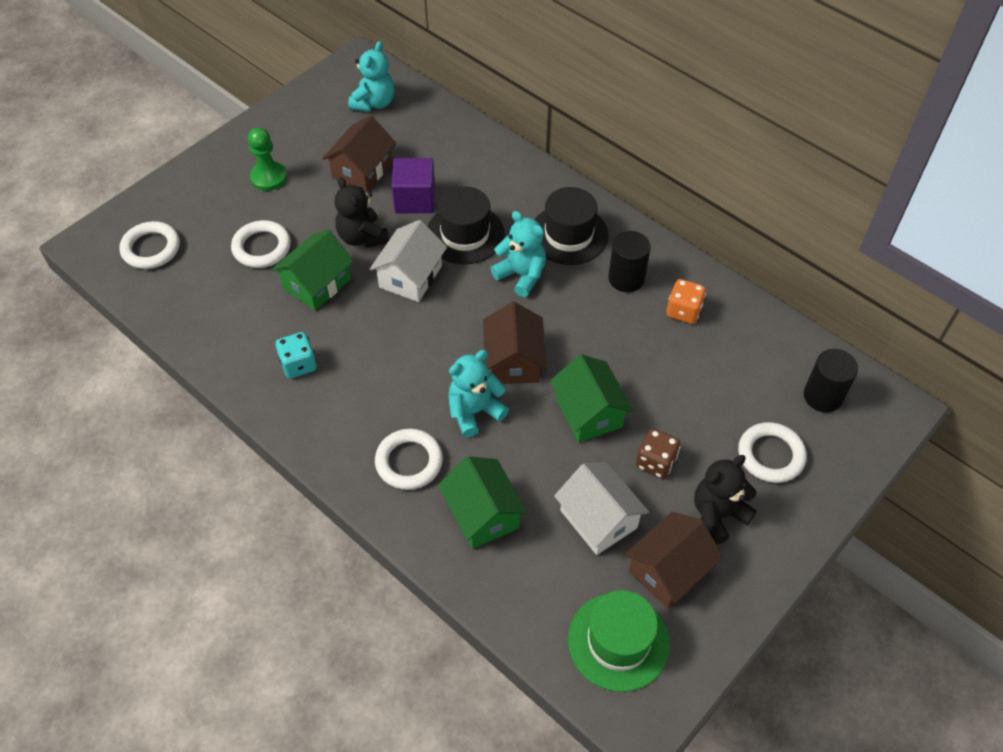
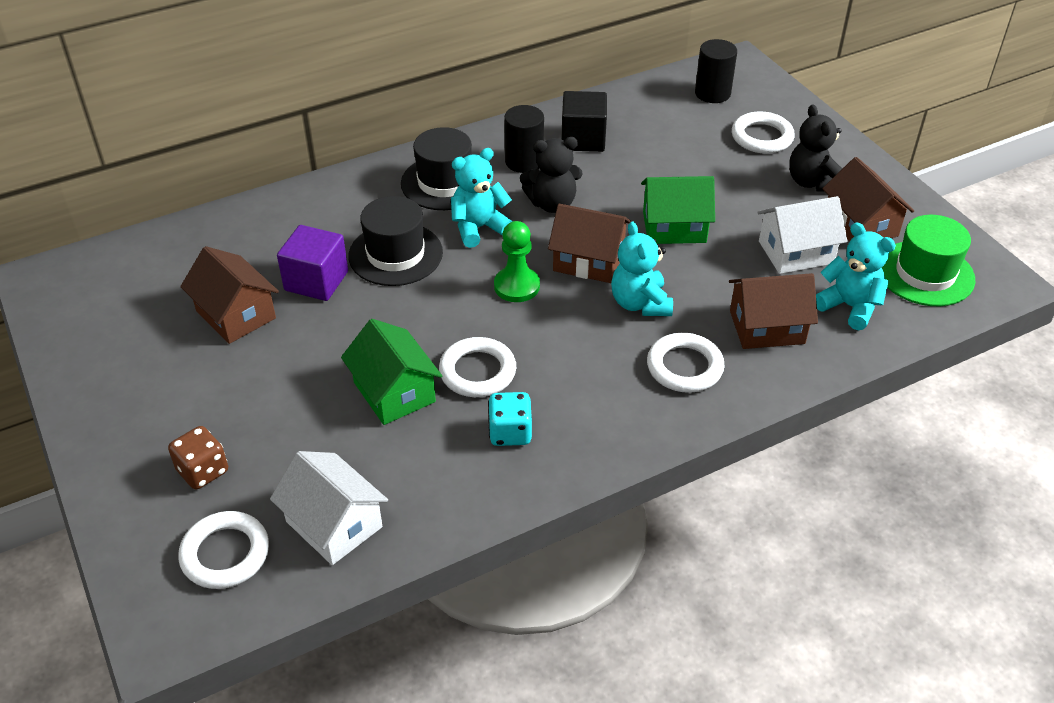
camera: 70 degrees left, 10 degrees down
white ring [231,220,291,268] -> white ring moved to [439,337,516,397]
green pawn [248,128,287,191] -> green pawn moved to [494,221,540,302]
black teddy bear [335,177,389,248] -> black teddy bear moved to [520,137,583,213]
turquoise teddy bear [348,41,394,112] -> turquoise teddy bear moved to [816,223,896,330]
white house [369,220,447,302] -> white house moved to [270,451,388,565]
green house [438,456,528,549] -> brown house [729,273,818,349]
brown dice [636,428,680,478] -> brown dice moved to [168,426,228,489]
orange dice [667,279,706,324] -> black cube [561,91,607,152]

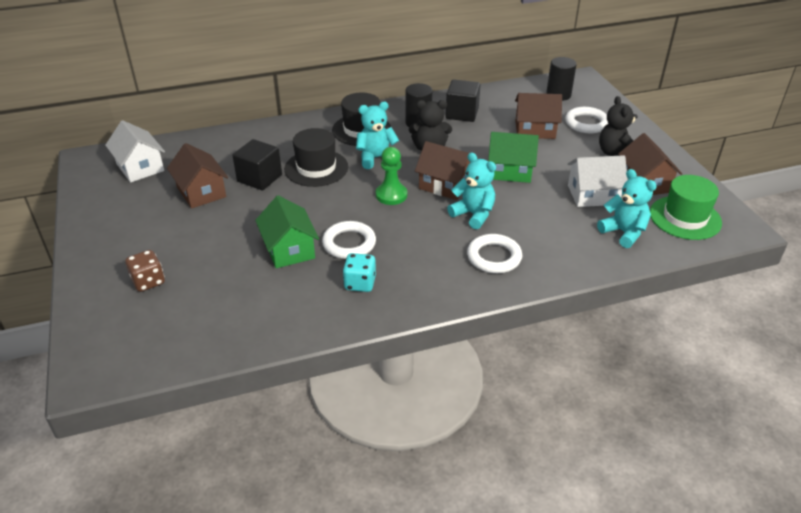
camera: 10 degrees right, 5 degrees down
white ring [178,511,269,589] -> none
white house [270,451,388,565] -> white house moved to [105,120,165,183]
purple cube [277,225,348,301] -> black cube [232,139,282,190]
turquoise teddy bear [611,222,673,316] -> turquoise teddy bear turned 135 degrees clockwise [447,152,496,229]
brown house [729,273,818,349] -> brown house moved to [515,93,562,139]

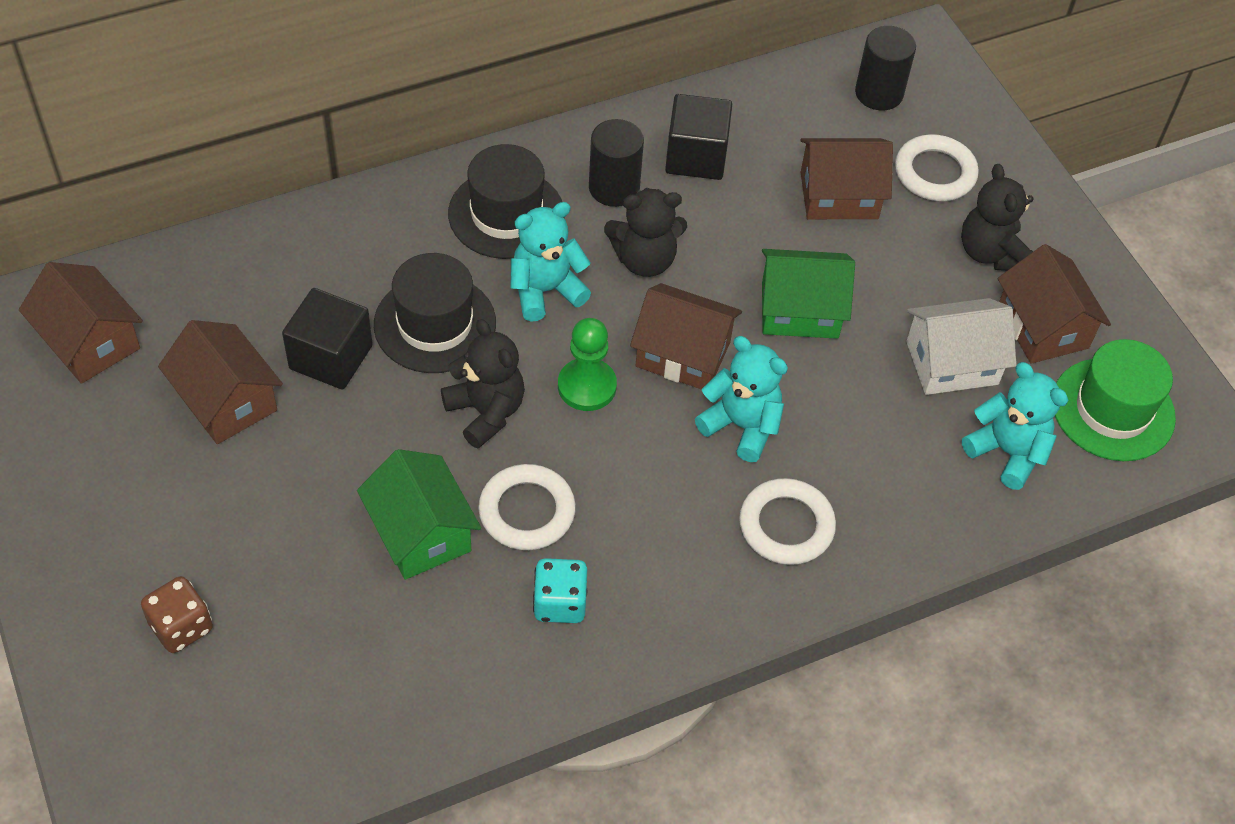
camera: 10 degrees left, 15 degrees up
white house [105,120,165,183] -> brown house [19,262,143,384]
none -> black teddy bear [441,319,525,449]

